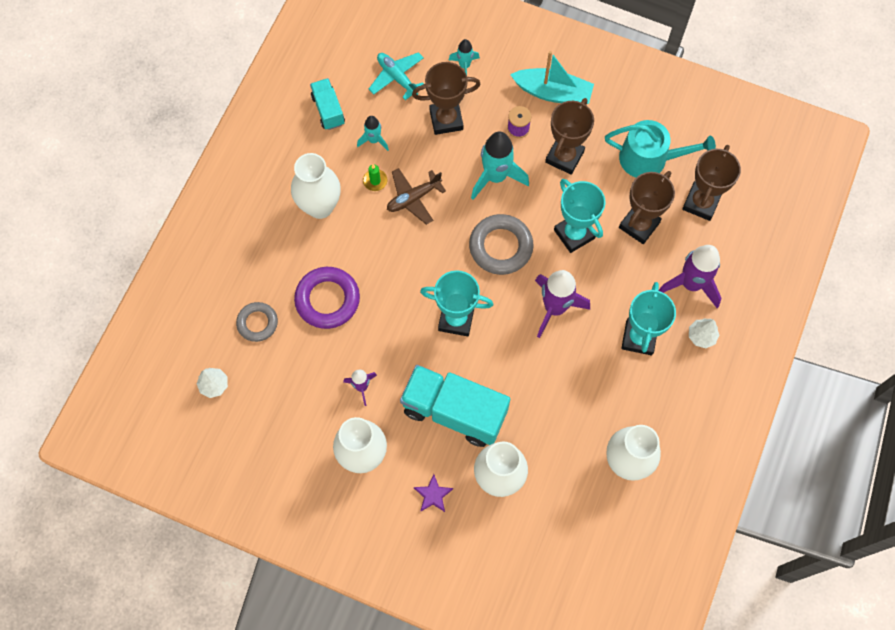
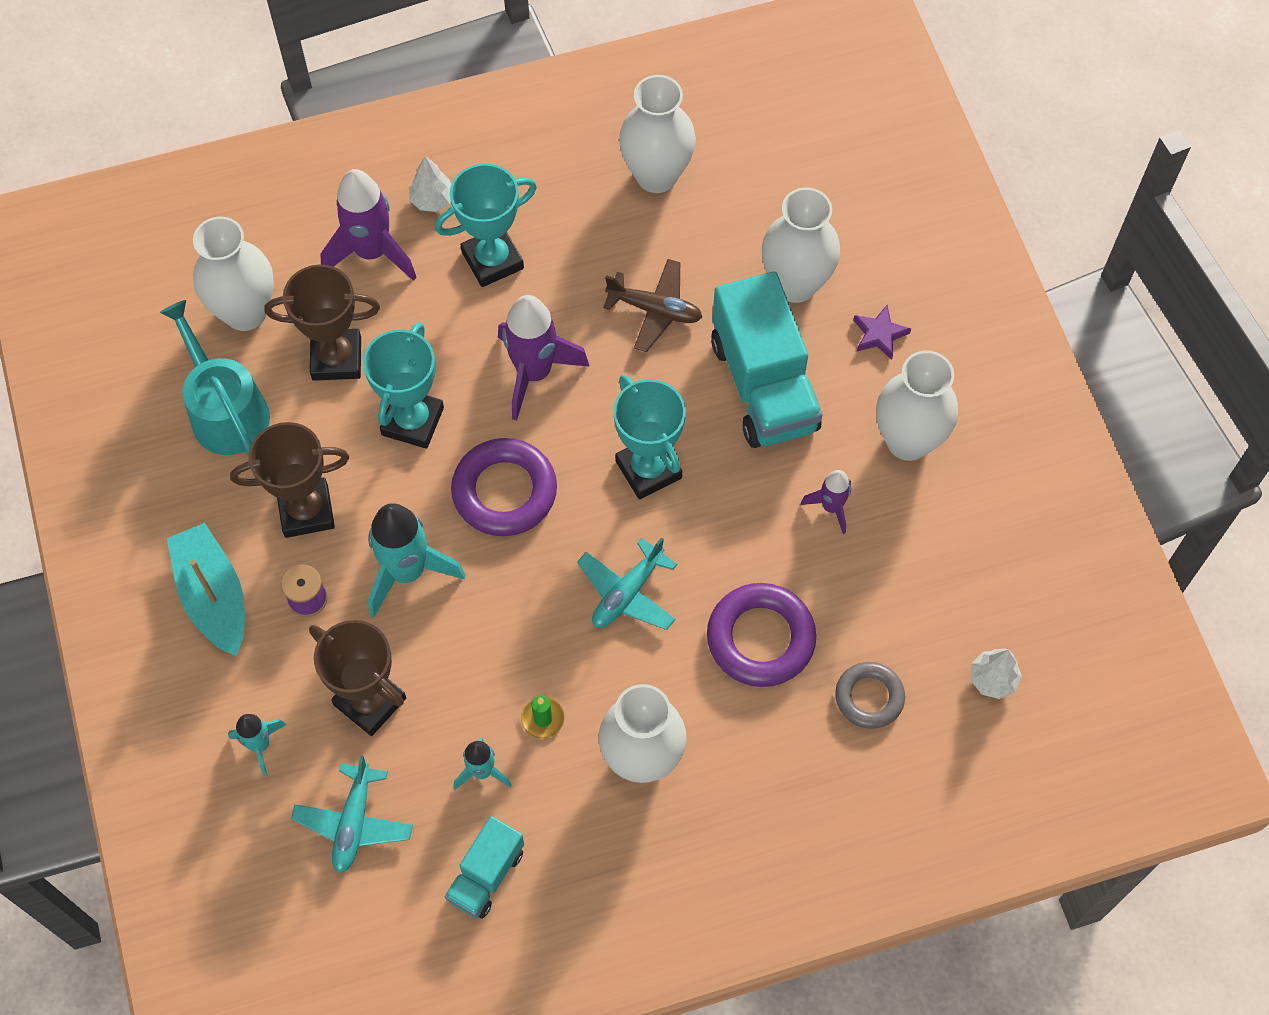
camera: 130 degrees left, 5 degrees down
brown plane [387,168,446,225] -> brown plane moved to [603,259,702,352]
grey ring [469,214,534,275] -> purple ring [451,438,557,536]
brown trophy [682,145,741,221] -> white vase [193,217,274,331]
none -> turquoise plane [577,537,677,630]

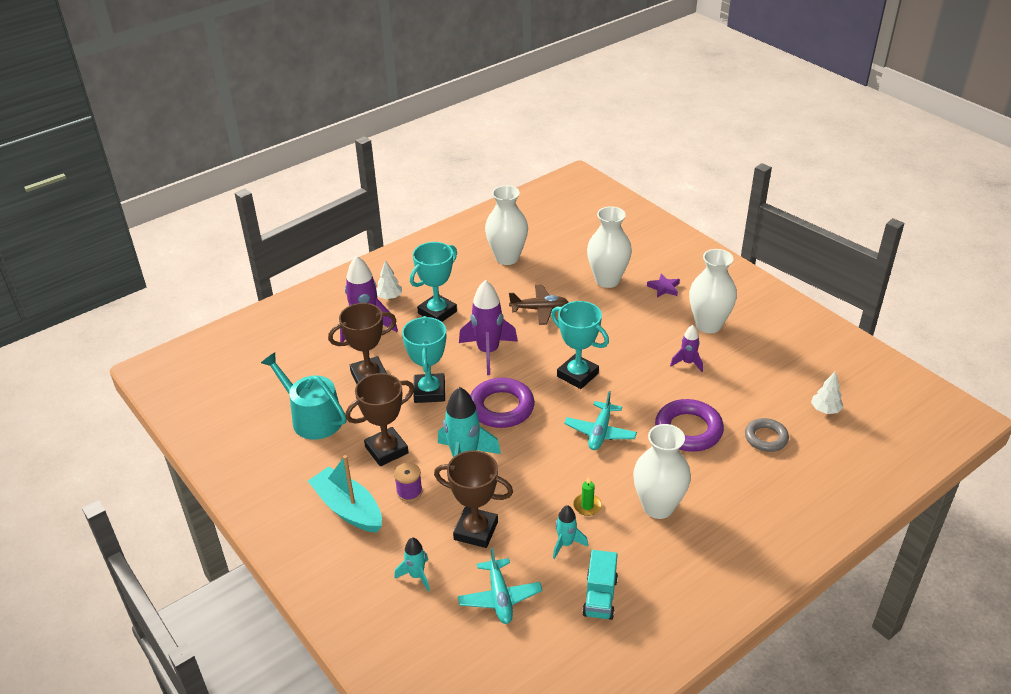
camera: 20 degrees left, 25 degrees down
white vase [193,217,274,331] -> none
turquoise truck [711,272,823,448] -> none

